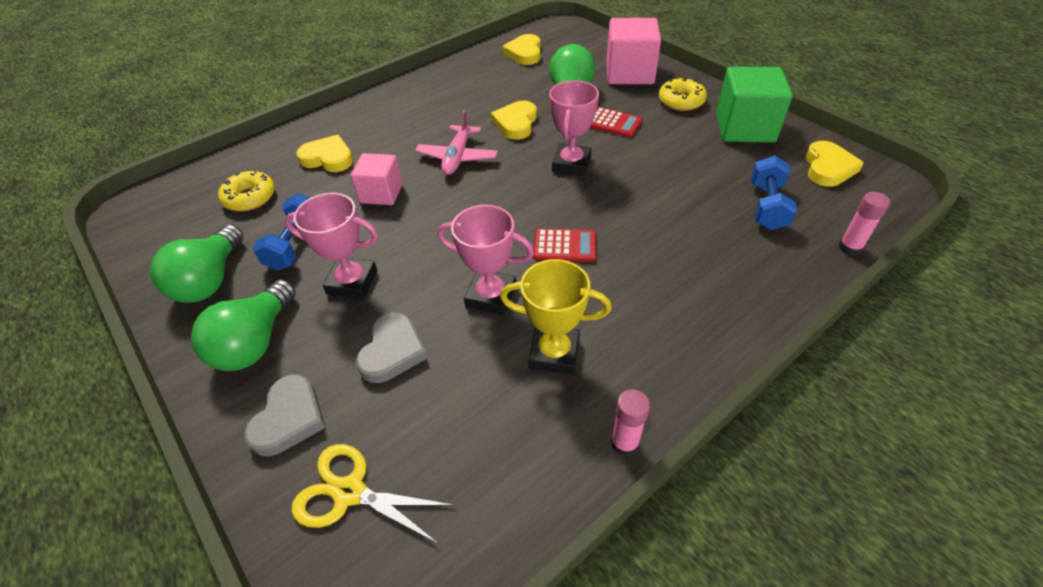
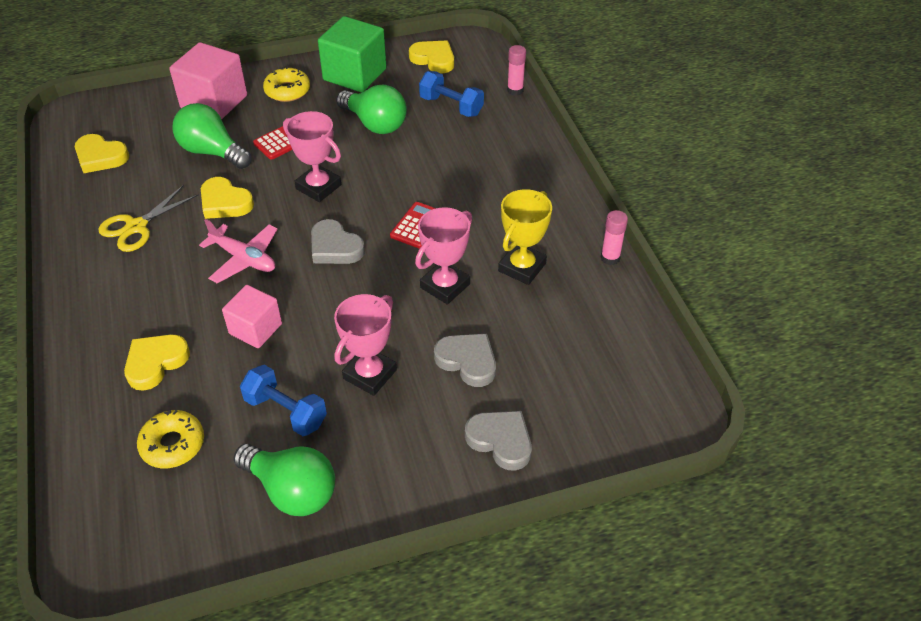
camera: 70 degrees left, 0 degrees up
green light bulb [191,280,296,371] -> green light bulb moved to [336,84,407,134]
yellow scissors [291,444,455,544] -> yellow scissors moved to [98,185,199,252]
none -> grey heart [311,219,365,264]

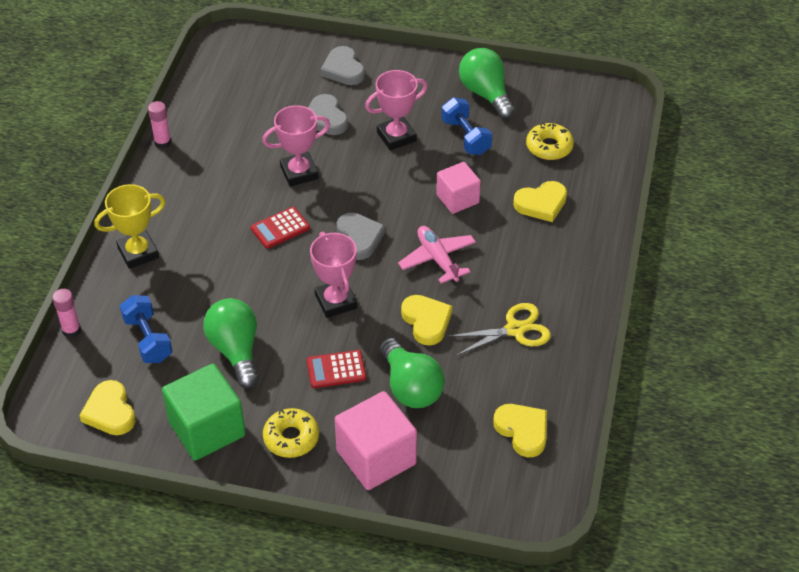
camera: 150 degrees left, 0 degrees up
yellow trophy [498,189,552,285] -> yellow trophy moved to [94,184,166,269]

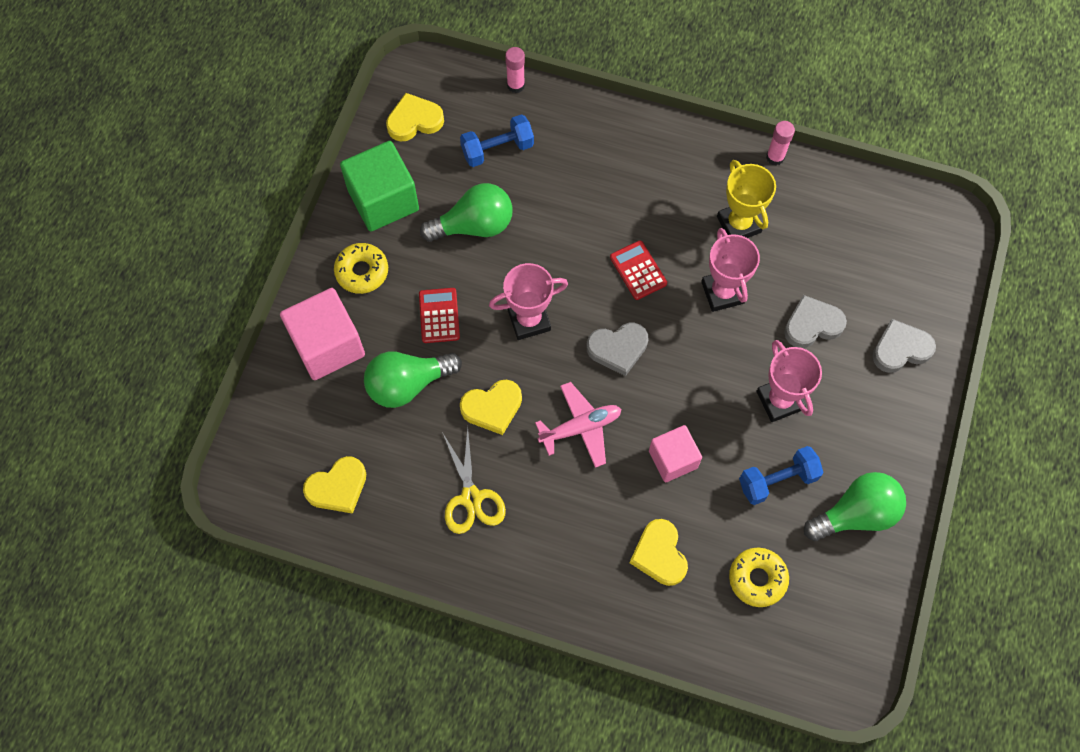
camera: 95 degrees right, 20 degrees up
yellow trophy [94,184,166,269] -> yellow trophy moved to [717,160,776,238]

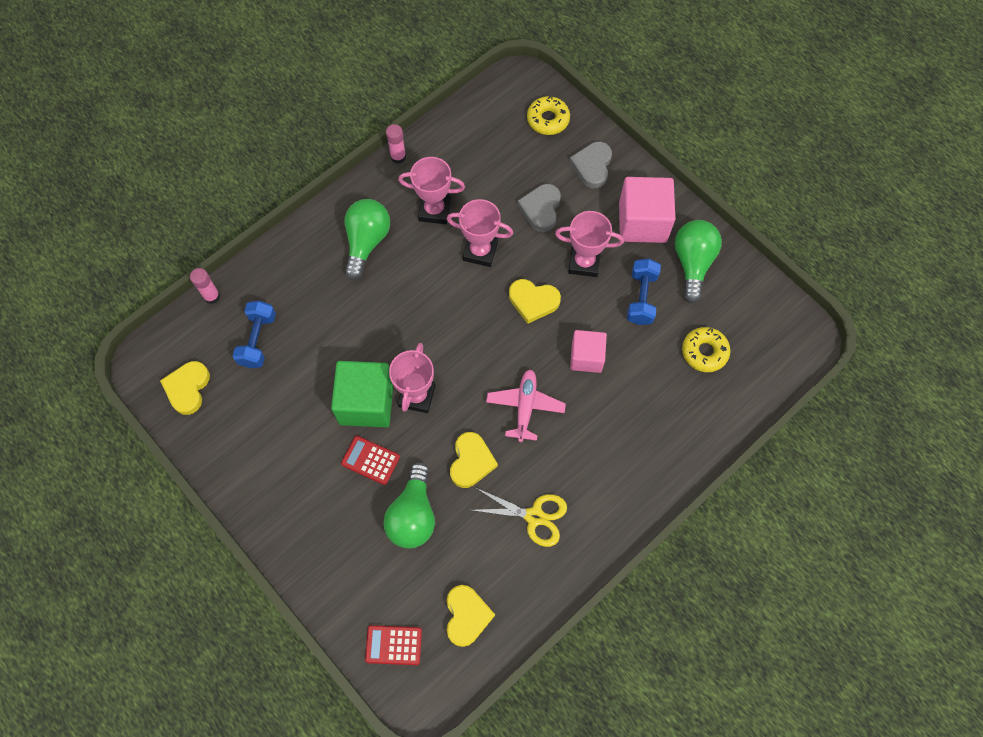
camera: 60 degrees left, 0 degrees up
pink cube [280,288,365,380] -> pink cube moved to [619,177,675,243]
yellow donut [334,243,388,294] -> yellow donut moved to [527,96,570,135]
green cube [340,141,419,232] -> green cube moved to [331,361,393,427]
green light bulb [420,183,513,242] -> green light bulb moved to [344,199,390,280]
grey heart [586,323,648,376] -> none
red calculator [610,240,667,300] -> red calculator moved to [365,625,422,665]
yellow heart [630,519,688,586] -> yellow heart moved to [509,279,561,324]
yellow trophy [717,160,776,238] -> pink trophy [398,157,465,224]

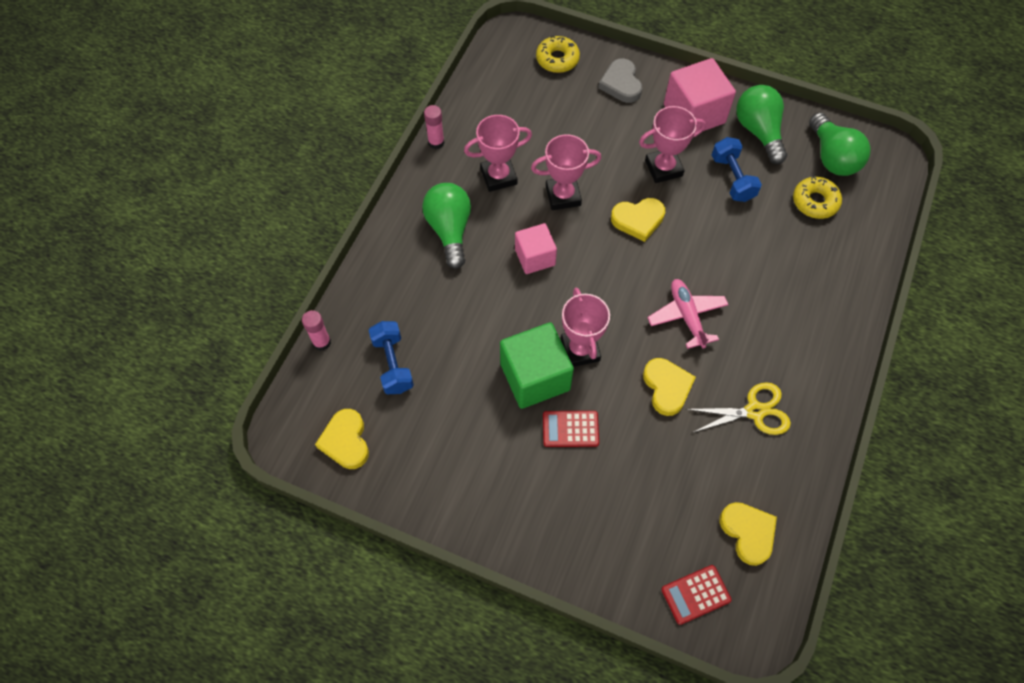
camera: 25 degrees left, 5 degrees down
green light bulb [383,462,435,548] -> green light bulb moved to [809,112,871,176]
grey heart [518,184,561,232] -> none
pink cube [570,330,607,373] -> pink cube moved to [515,223,557,274]

